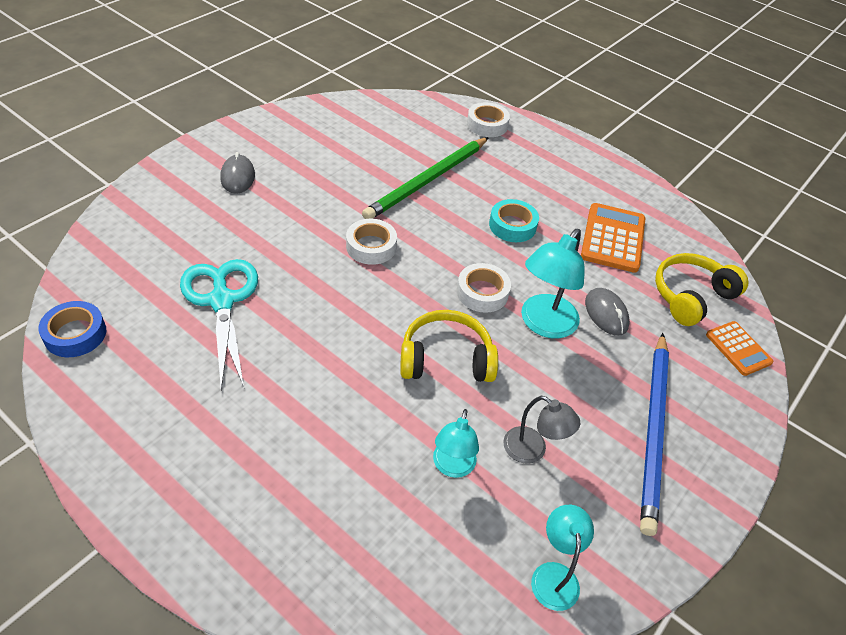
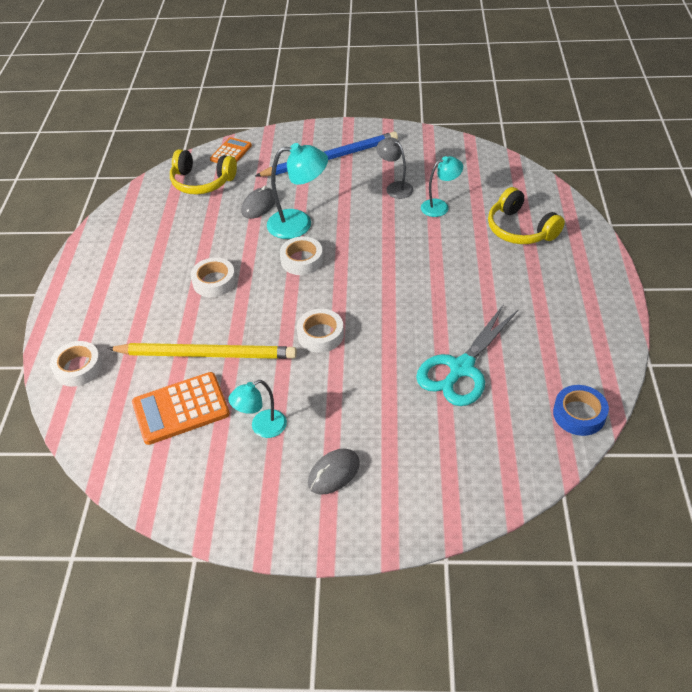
camera: 120 degrees left, 0 degrees up
green pencil [362,137,489,219] -> yellow pencil [107,343,297,359]
yellow headphones [400,310,498,382] -> yellow headphones moved to [488,187,565,244]
turquoise tape [489,199,539,242] -> white tape [191,257,236,297]
grey lamp [504,396,580,464] -> grey lamp turned 45 degrees counterclockwise [376,137,414,199]
turquoise lamp [531,505,594,611] -> turquoise lamp moved to [228,380,287,438]
orange calculator [581,203,645,273] -> orange calculator moved to [132,372,230,445]

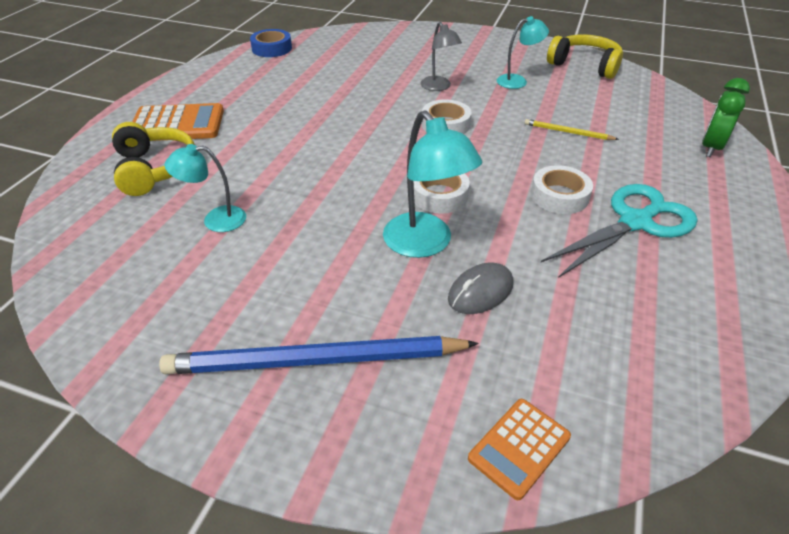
camera: 165 degrees left, 5 degrees down
white tape [50,341,102,387] -> green clock [702,78,750,157]
yellow pencil [107,343,297,359] -> yellow pencil [525,119,619,140], size x0.46
orange calculator [132,372,230,445] -> orange calculator moved to [132,103,224,141]
yellow headphones [170,149,237,194] -> yellow headphones moved to [547,34,623,79]
turquoise lamp [267,143,328,239] -> turquoise lamp turned 135 degrees counterclockwise [383,110,482,258]
grey mouse [308,448,360,495] -> none
grey lamp [376,137,414,199] -> grey lamp moved to [421,22,462,91]
turquoise scissors [416,304,519,406] -> turquoise scissors moved to [541,184,697,278]

